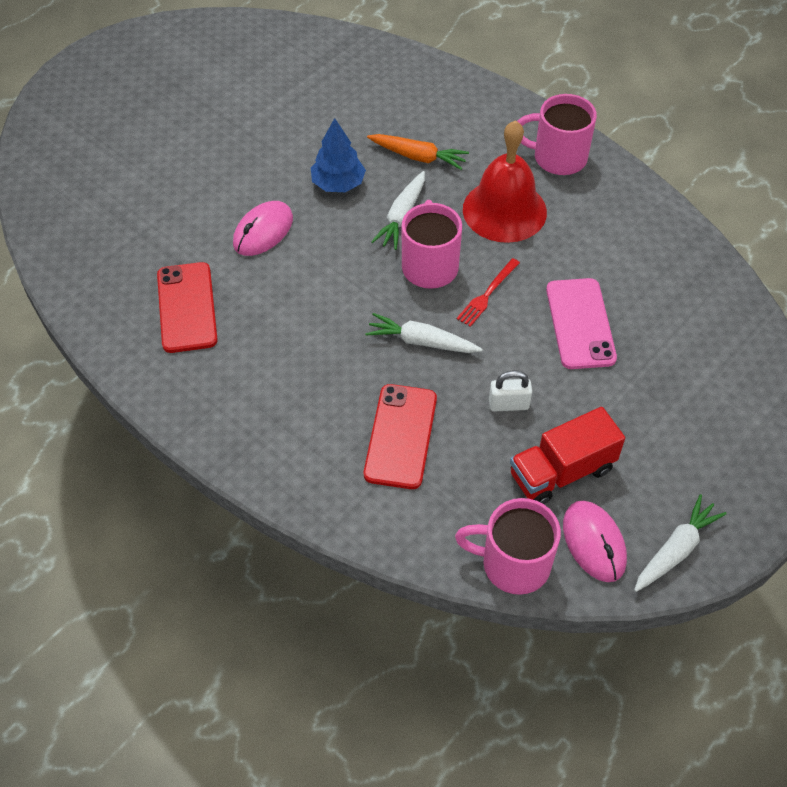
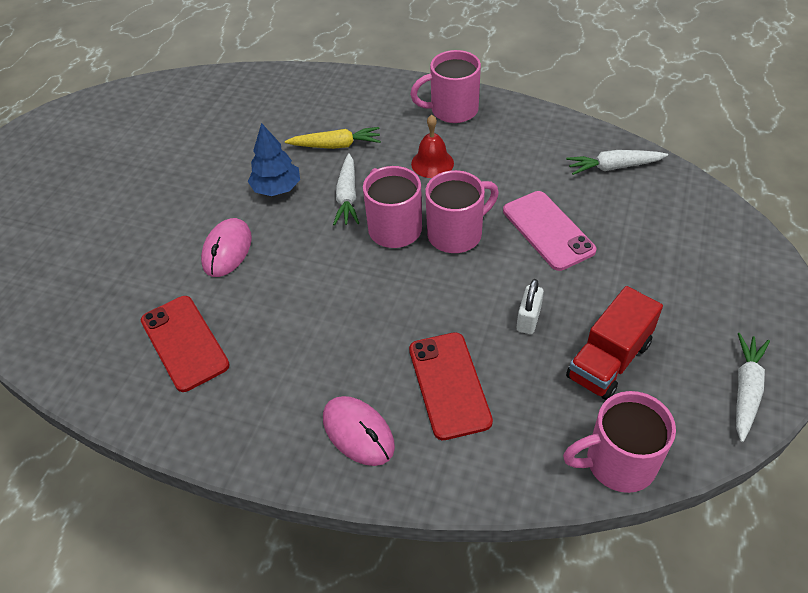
camera: 20 degrees left, 5 degrees down
white carrot [365,313,483,353] -> white carrot moved to [566,150,668,175]
orange carrot [367,134,469,170] -> yellow carrot [285,127,381,149]
red fork [457,258,520,327] -> pink mug [425,170,499,253]
red bell [463,120,547,243] -> red bell [411,115,454,178], size x0.55
white padlock [489,370,532,412] -> white padlock turned 45 degrees counterclockwise [517,279,544,334]
pink mouse [563,501,627,582] -> pink mouse moved to [323,396,395,466]

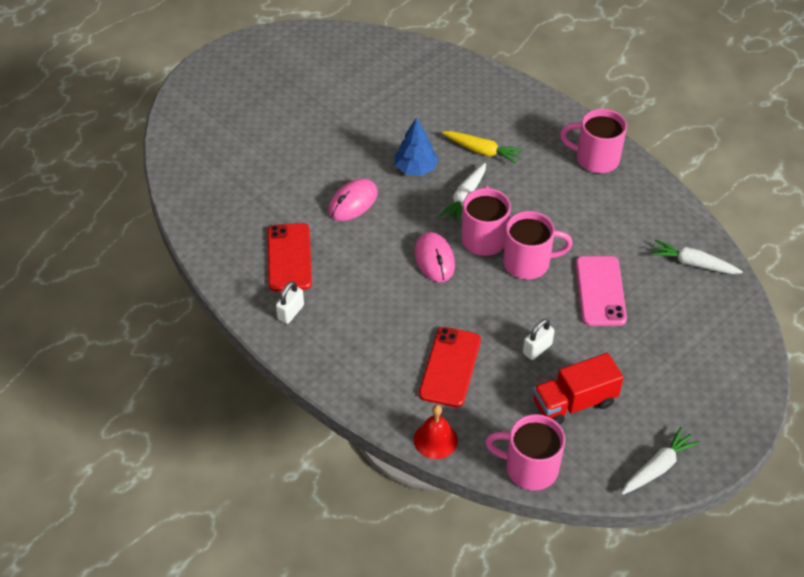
camera: 25 degrees right, 0 degrees up
pink mouse [323,396,395,466] -> pink mouse moved to [415,232,455,282]
red bell [411,115,454,178] -> red bell moved to [414,405,458,459]
none -> white padlock [276,281,304,324]

